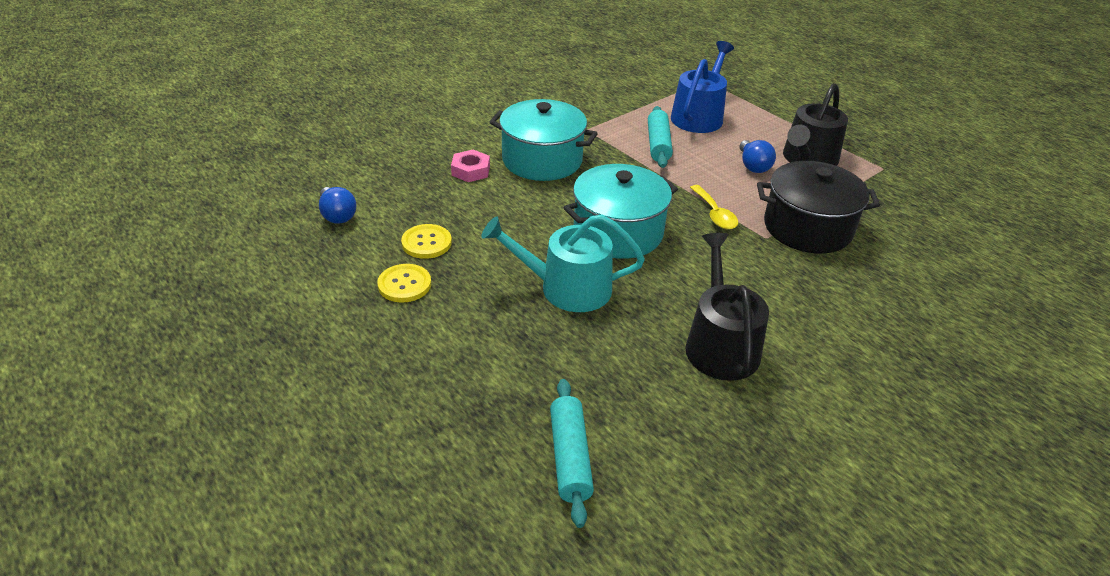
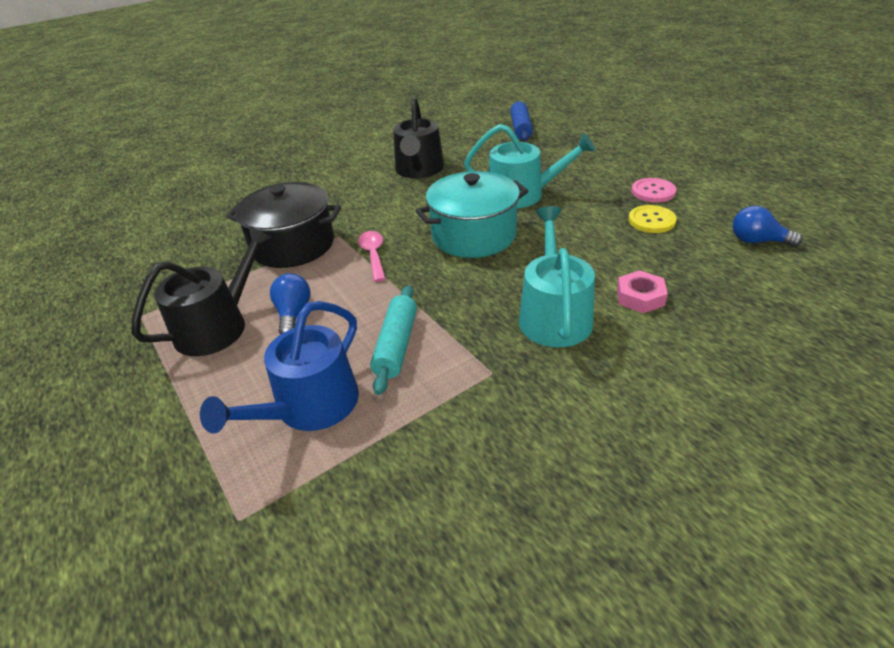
camera: 170 degrees left, 0 degrees up
blue light bulb [319,187,357,224] -> blue light bulb turned 45 degrees counterclockwise [733,206,803,247]
yellow button [377,264,431,303] -> pink button [631,178,677,203]
turquoise pot [490,99,598,181] -> turquoise watering can [519,206,595,348]
turquoise rolling pin [550,379,594,528] -> blue rolling pin [510,101,533,141]
yellow spoon [690,185,738,229] -> pink spoon [358,231,386,282]

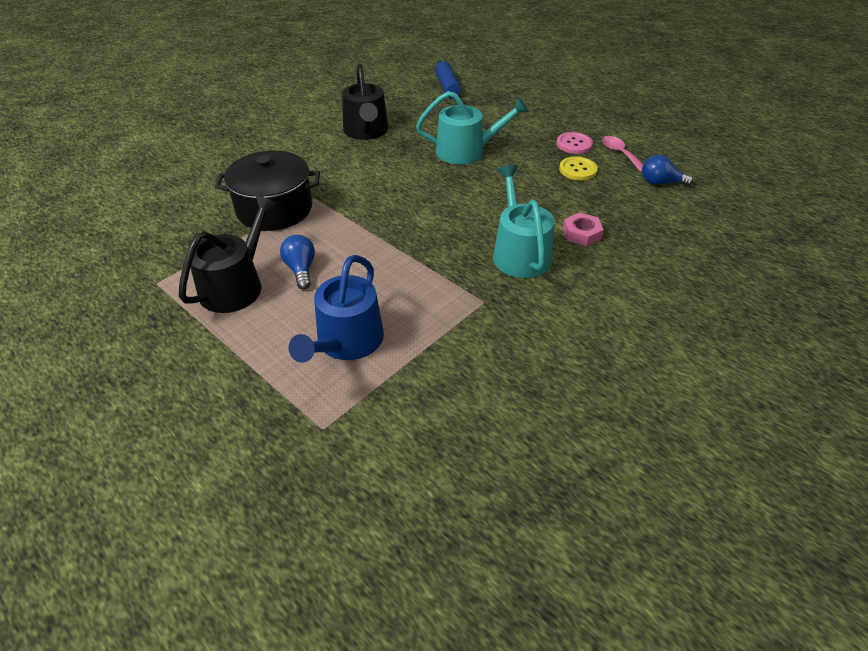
camera: 15 degrees left, 5 degrees up
pink spoon [358,231,386,282] -> pink spoon moved to [602,136,643,172]
turquoise rolling pin [370,285,417,395] -> none
turquoise pot [416,171,528,258] -> none

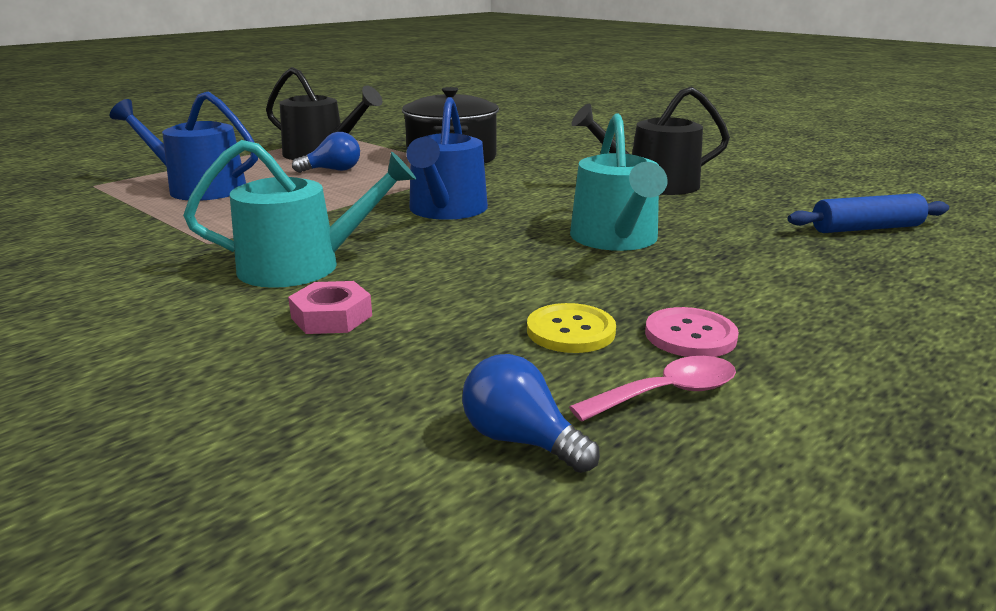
camera: 90 degrees right, 20 degrees down
blue light bulb [642,155,693,186] -> blue light bulb turned 60 degrees counterclockwise [462,354,600,473]
none -> blue watering can [406,97,488,220]

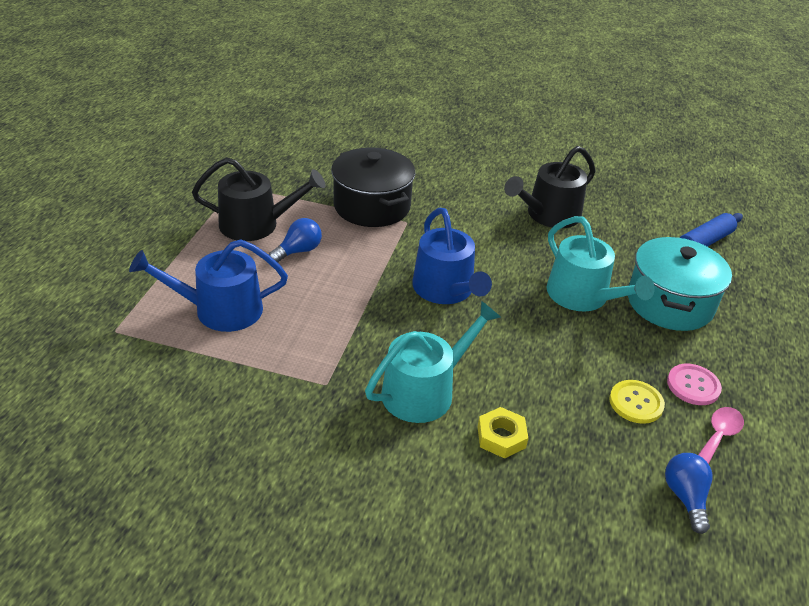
camera: 30 degrees left, 15 degrees up
pink nut [288,281,372,334] -> yellow nut [478,407,528,458]
blue light bulb [462,354,600,473] -> blue light bulb turned 75 degrees clockwise [665,453,712,534]
none -> turquoise pot [628,237,732,331]

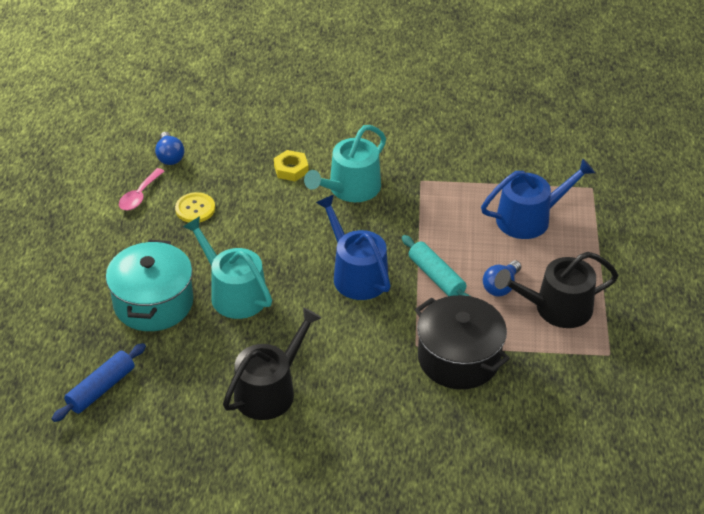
camera: 170 degrees right, 5 degrees up
pink button [667,364,722,405] -> none
none -> turquoise rolling pin [402,235,470,296]

